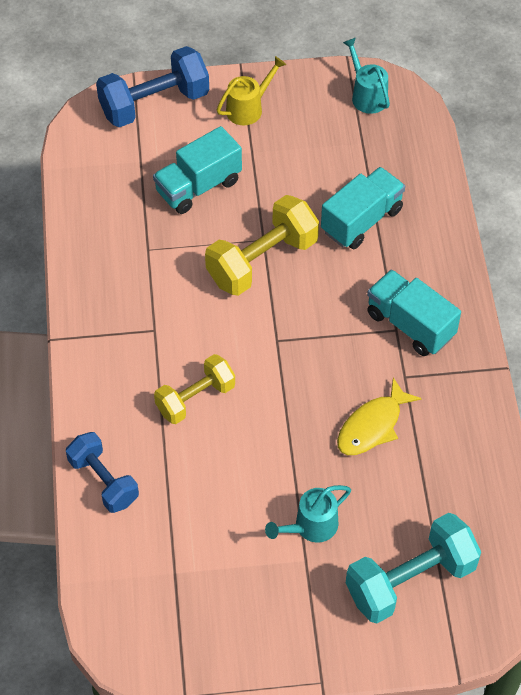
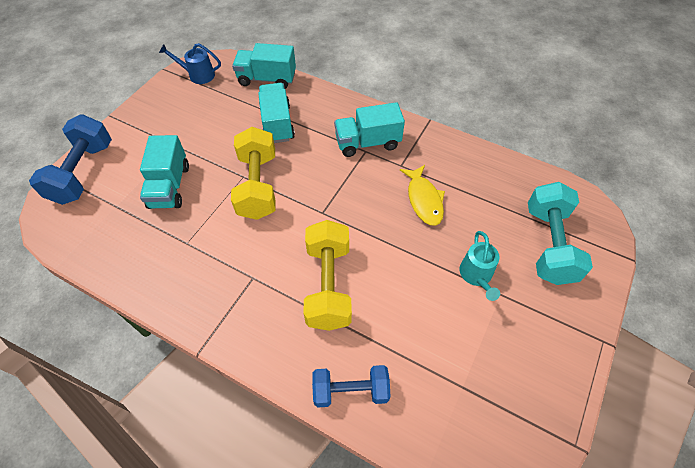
camera: 55 degrees left, 0 degrees up
yellow dumbbell [154,354,235,424] -> yellow dumbbell [304,220,352,331], size x1.52
yellow watering can [217,56,286,125] -> none
turquoise watering can [343,38,390,114] -> blue watering can [159,43,221,84]
none -> turquoise truck [232,43,296,89]

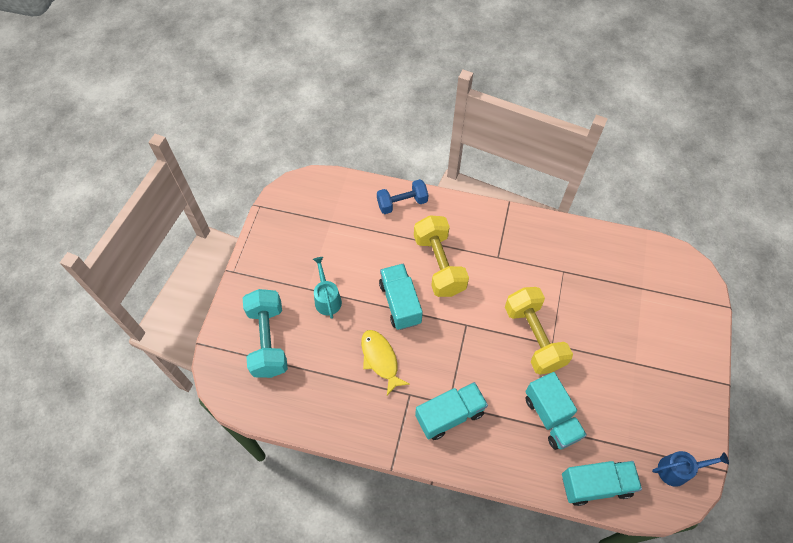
camera: 165 degrees right, 5 degrees up
blue dumbbell [29,115,112,205] -> none
turquoise truck [140,135,189,209] -> turquoise truck moved to [379,264,423,330]

